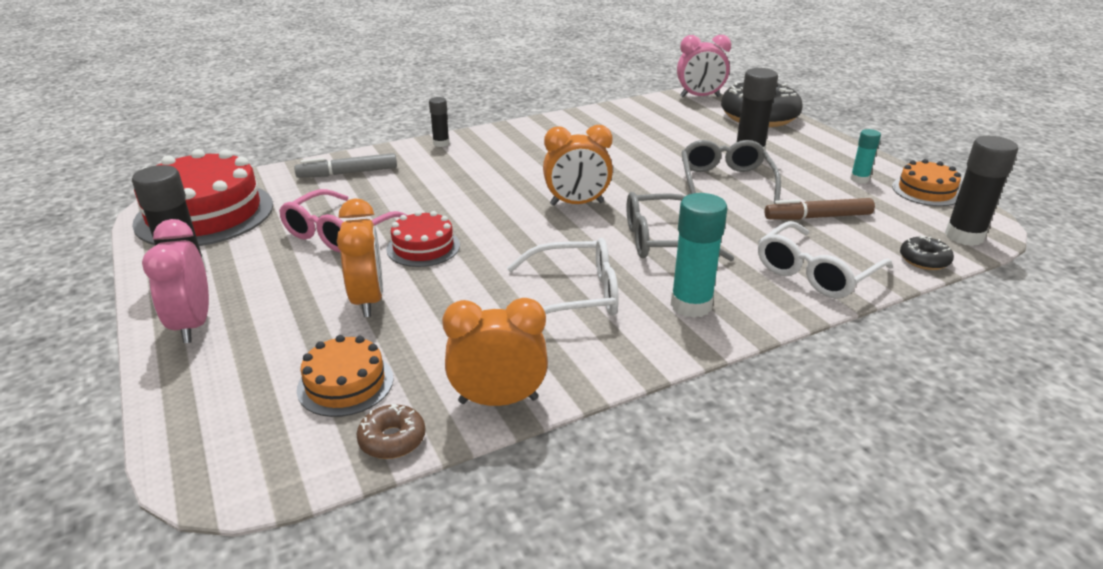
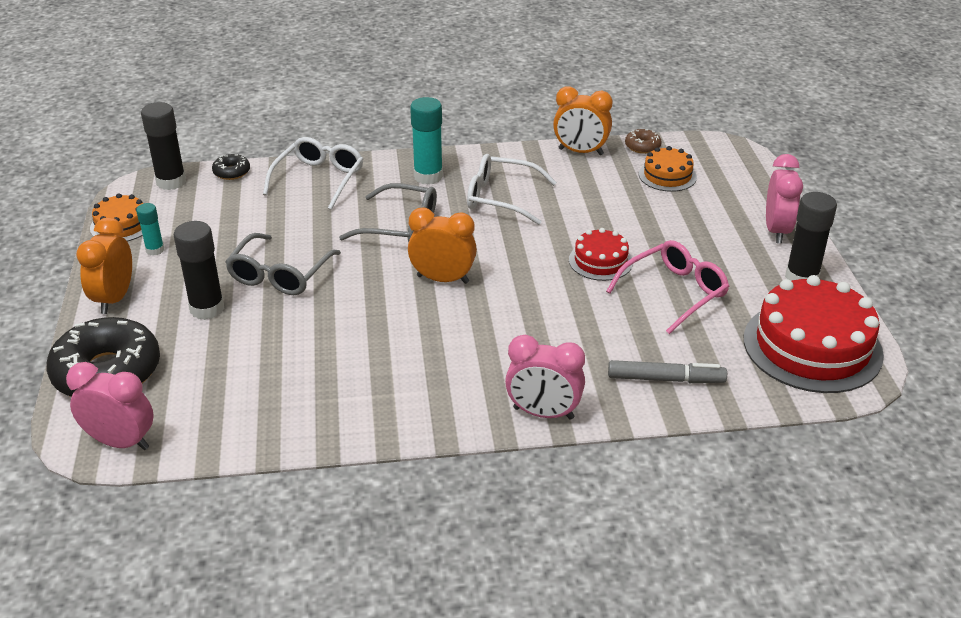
camera: 160 degrees left, 5 degrees up
orange clock [337,199,383,317] -> orange clock moved to [76,217,132,314]
black glue stick [429,97,449,147] -> pink clock [505,335,585,420]
white glasses [758,221,893,298] -> white glasses turned 45 degrees counterclockwise [263,137,363,210]
brown marker [765,198,875,220] -> none

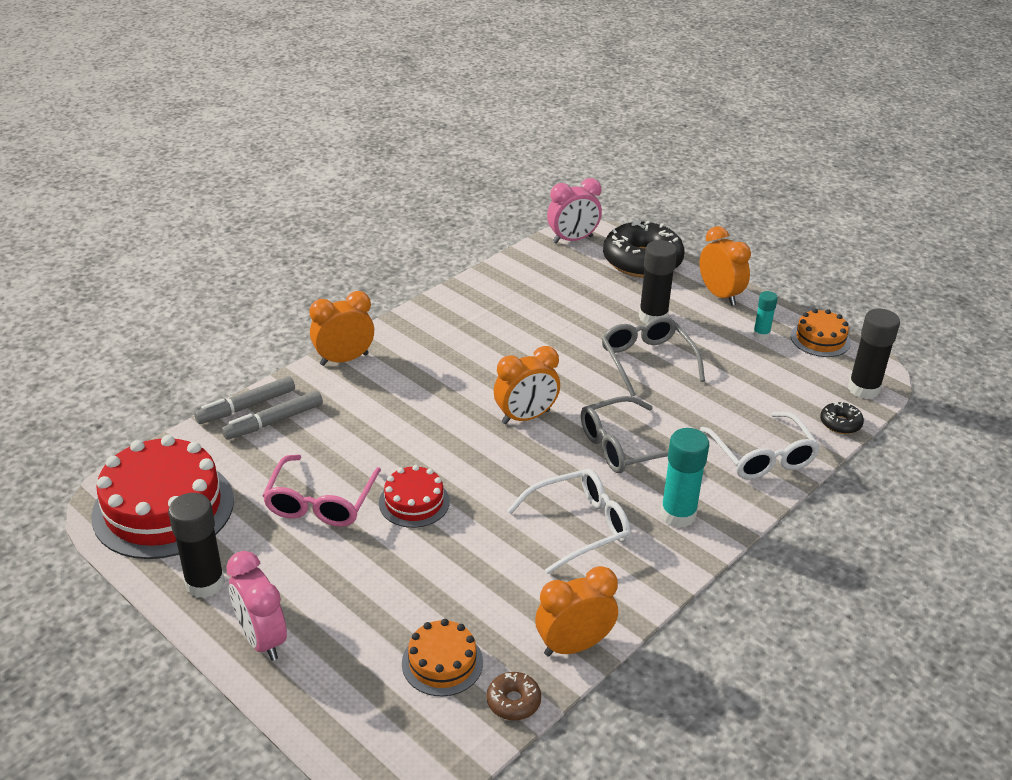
camera: 140 degrees right, 0 degrees up
pink clock [505,335,585,420] -> orange clock [309,291,374,366]
none -> grey marker [194,376,295,424]

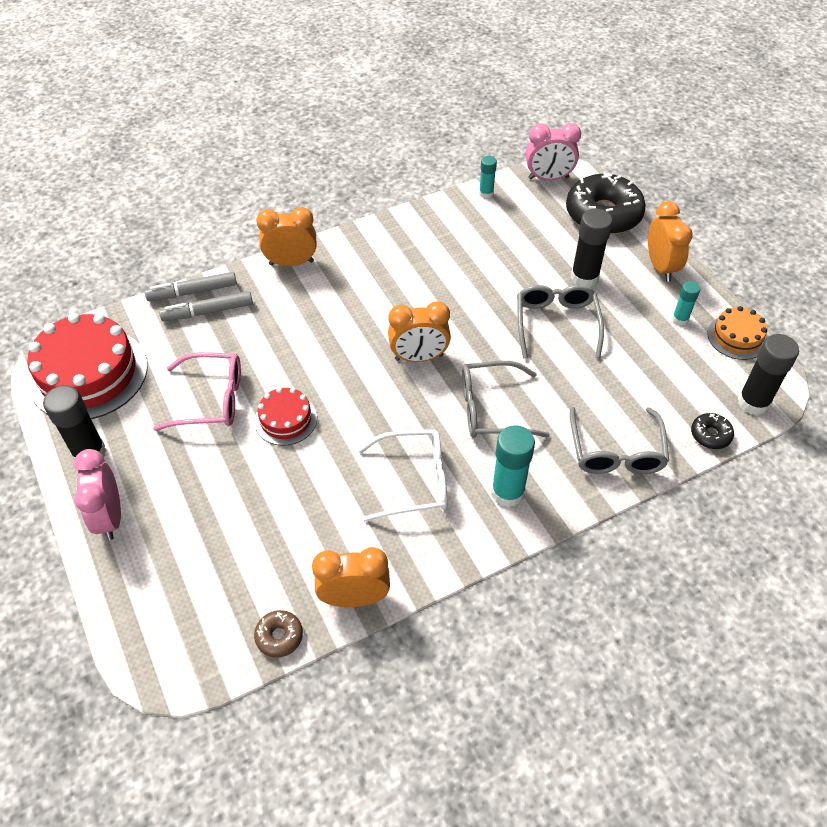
camera: 20 degrees right, 15 degrees up
pink glasses [262,455,381,527] -> pink glasses turned 120 degrees counterclockwise [153,352,241,431]
orange cake [402,619,483,696] -> none
white glasses [700,412,820,480] -> grey glasses [570,407,669,474]
none -> turquoise glue stick [479,156,497,198]

